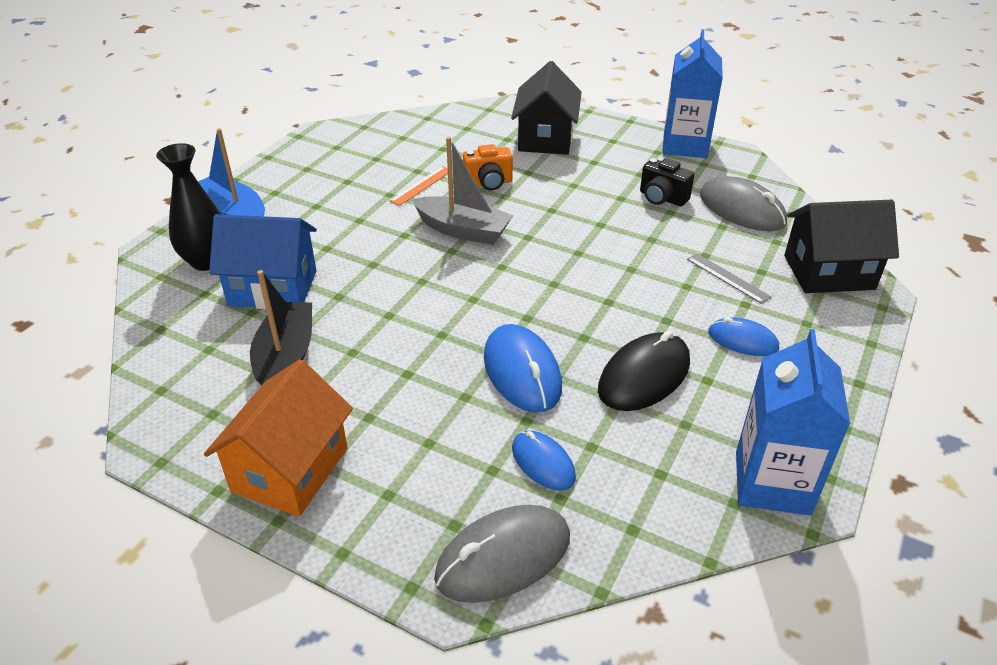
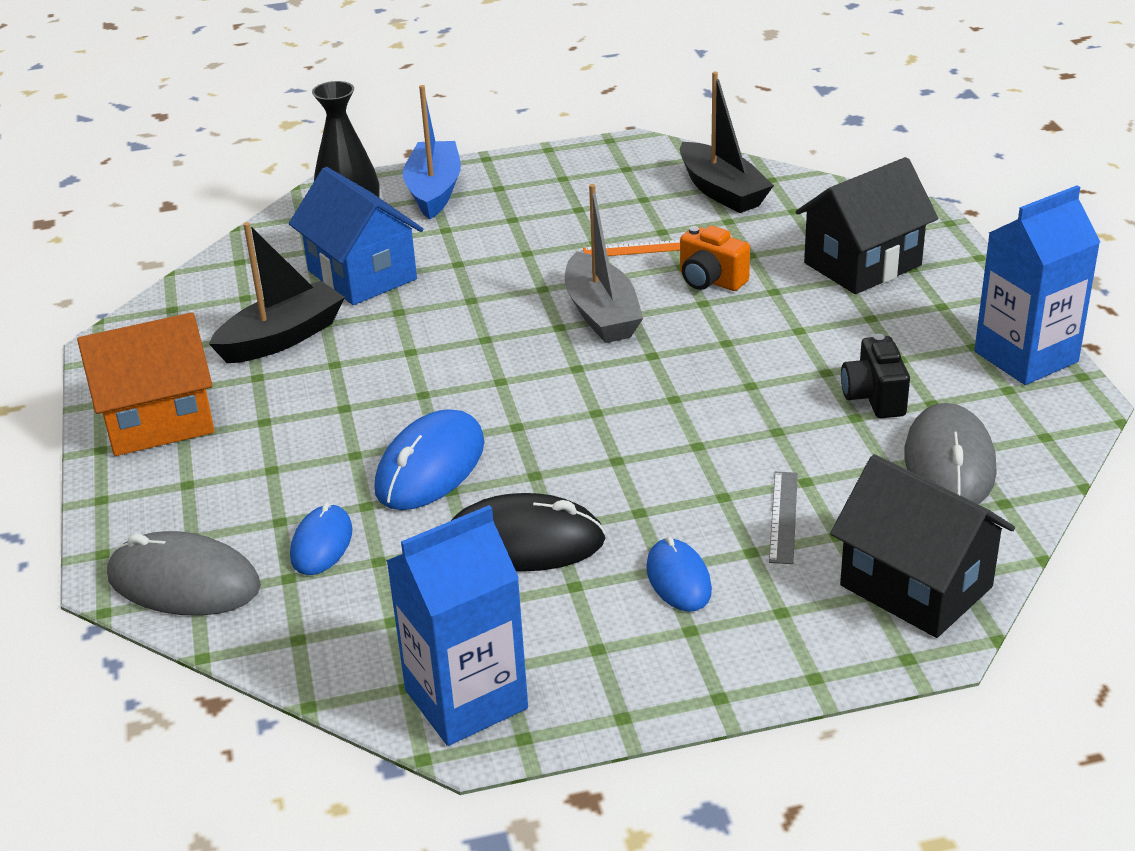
camera: 50 degrees right, 5 degrees down
none -> black boat [680,71,774,213]

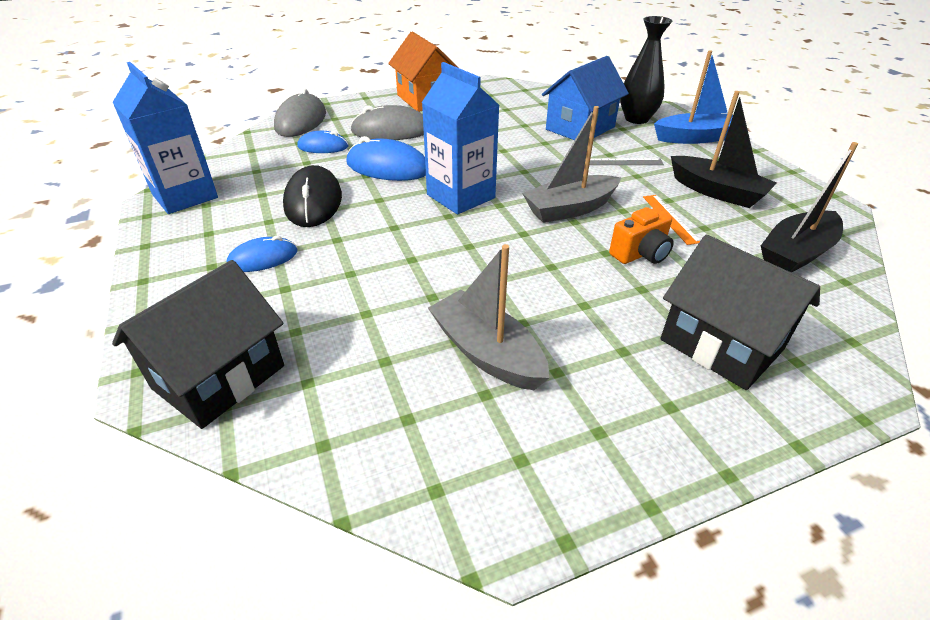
camera: 80 degrees right, 5 degrees up
black boat [209,222,345,363] -> black boat moved to [671,91,777,208]
orange camera [680,226,750,291] -> orange camera turned 150 degrees counterclockwise [609,207,674,264]
grey ruler [769,471,798,564] -> grey ruler moved to [589,158,664,165]
black camera [841,334,910,418] -> grey boat [428,244,549,390]
grey mouse [904,403,997,504] -> grey mouse moved to [350,105,424,140]
blue carton [974,185,1100,385] -> blue carton moved to [422,62,500,215]

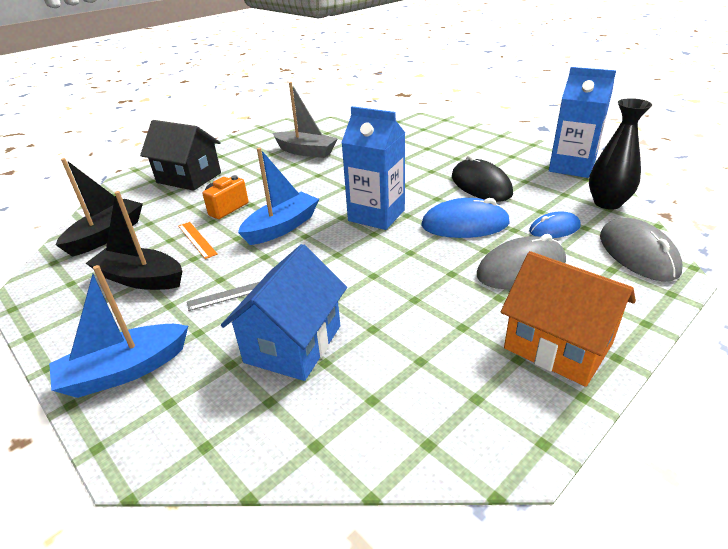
camera: 160 degrees right, 5 degrees down
black house [112,260,284,429] -> none
blue mouse [226,236,297,272] -> none
grey boat [522,106,621,223] -> blue boat [238,148,319,245]
black vase [620,16,673,124] -> black vase moved to [589,98,652,210]

